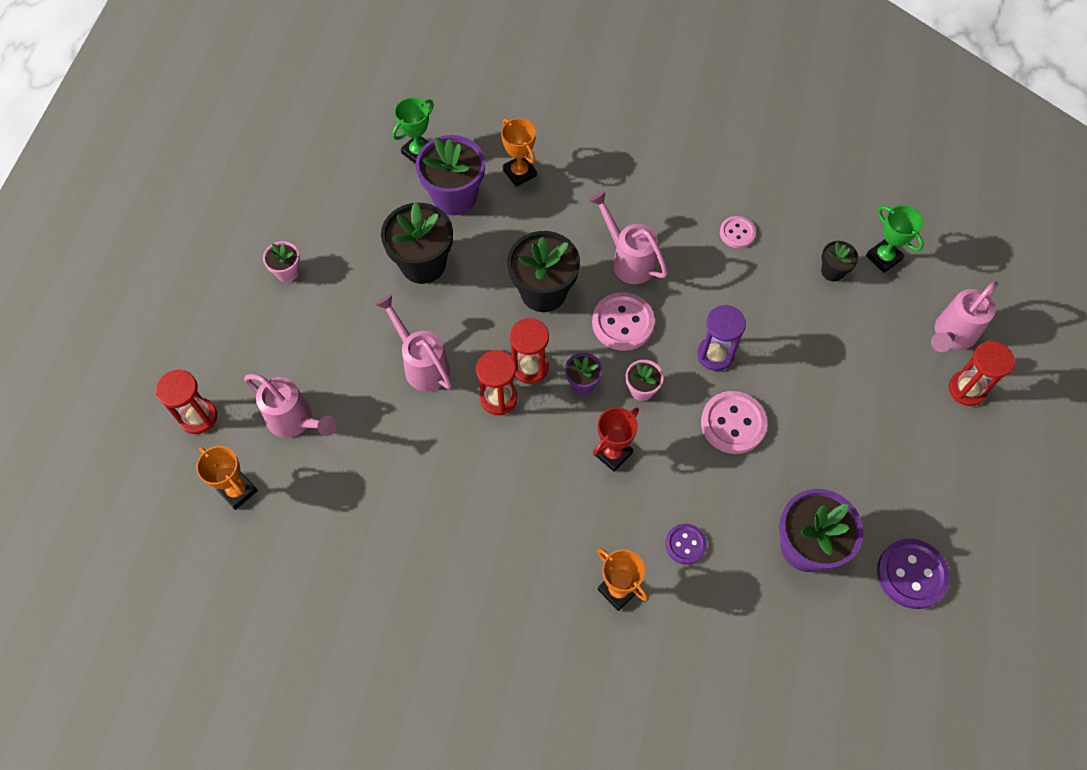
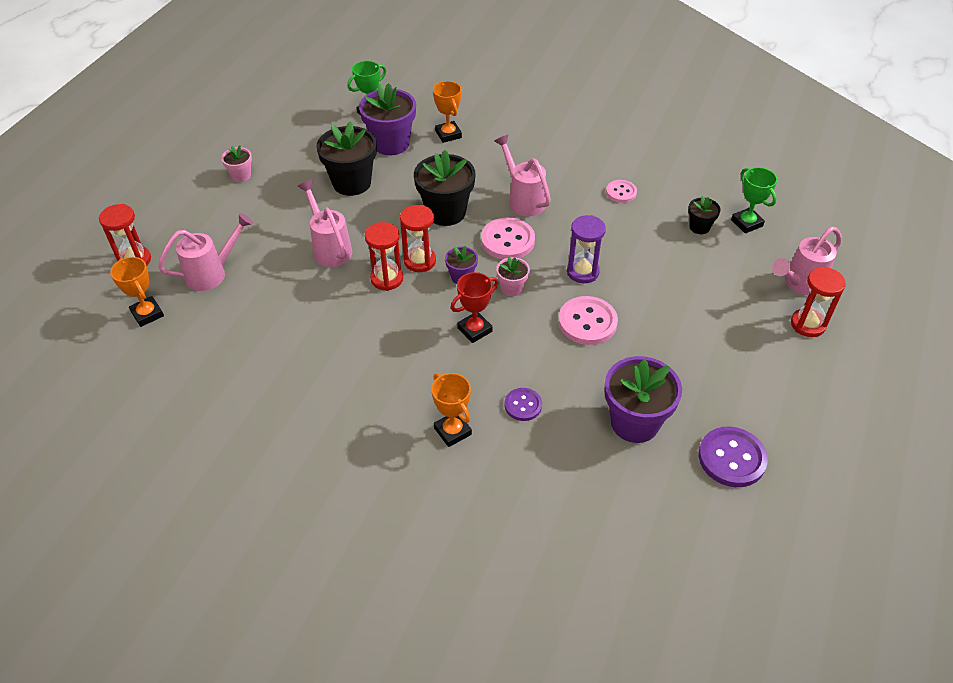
camera: 10 degrees right, 15 degrees down
pink watering can [244,374,336,438] -> pink watering can turned 75 degrees counterclockwise [158,213,253,291]

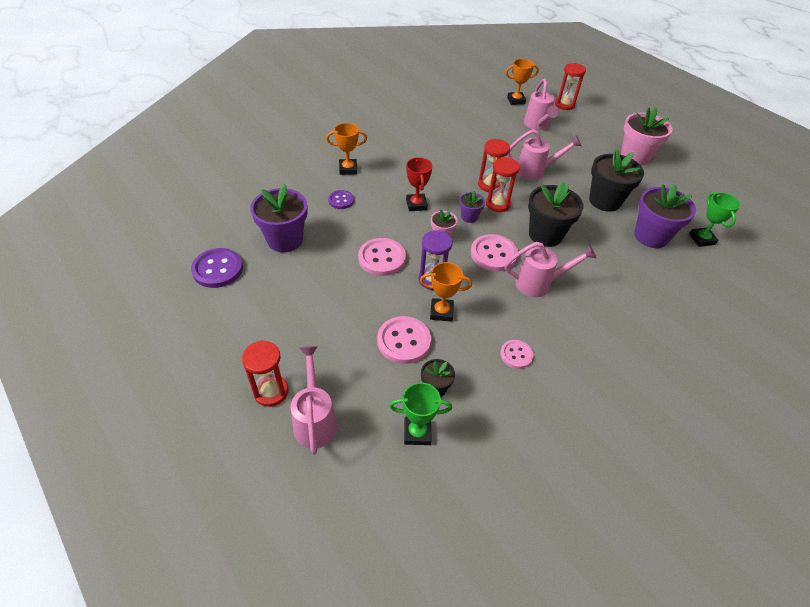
camera: 115 degrees right, 0 degrees up
pink flower pot [221,146,252,182] -> pink flower pot [621,107,672,166], size x1.96
orange trophy [433,81,462,143] -> orange trophy moved to [420,262,472,322]
none -> pink button [377,316,431,364]

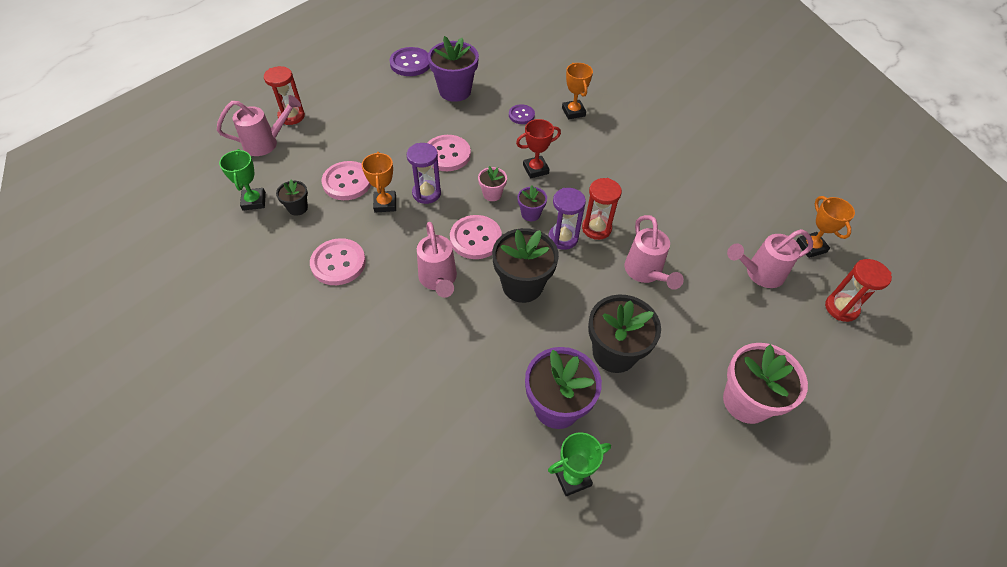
camera: 80 degrees right, 5 degrees up
red hourglass [486,158,520,212] -> purple hourglass [548,188,586,250]
pink button [500,340,534,369] -> pink button [310,238,366,285], size x1.68

